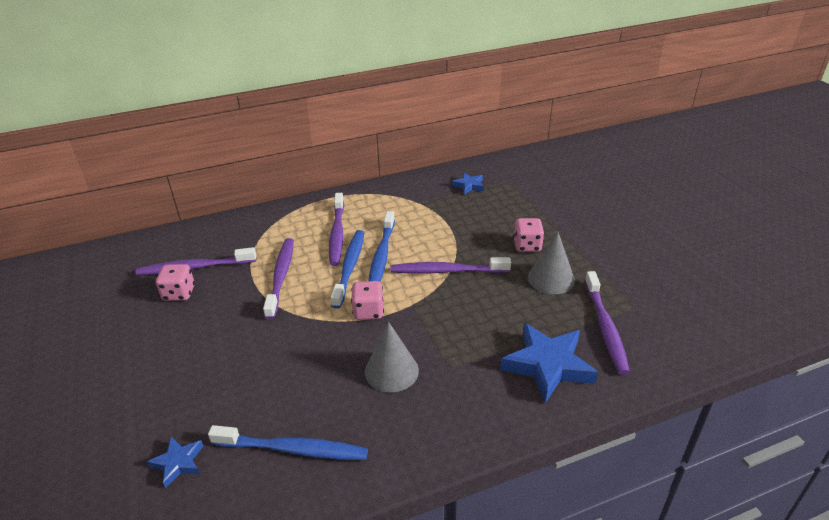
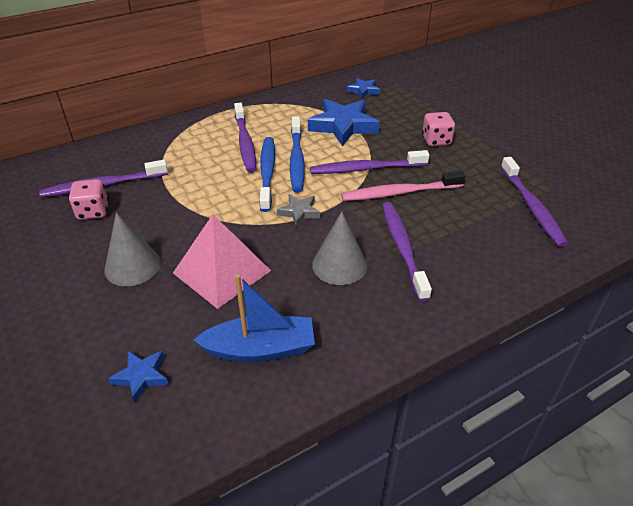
camera: 10 degrees left, 5 degrees up
blue toothbrush [208,425,368,460] -> blue boat [193,274,315,362]
purple toothbrush [263,238,294,319] -> purple toothbrush moved to [382,202,432,302]
pink dice [351,281,384,320] -> grey star [277,194,320,227]
blue star [500,323,598,403] -> blue star moved to [308,99,380,146]
grey cone [528,232,575,294] -> grey cone moved to [105,212,161,286]
none -> pink pyramid [173,214,271,309]
none -> pink toothbrush [341,171,465,201]

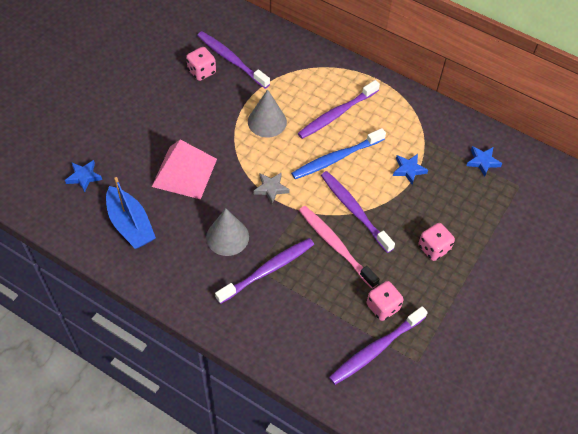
camera: 60 degrees right, 15 degrees up
grey cone [105,212,161,286] -> grey cone moved to [248,89,287,137]
blue toothbrush [259,137,275,212] -> none
blue star [308,99,380,146] -> blue star [393,154,428,185], size x0.51
none -> pink dice [366,281,404,321]

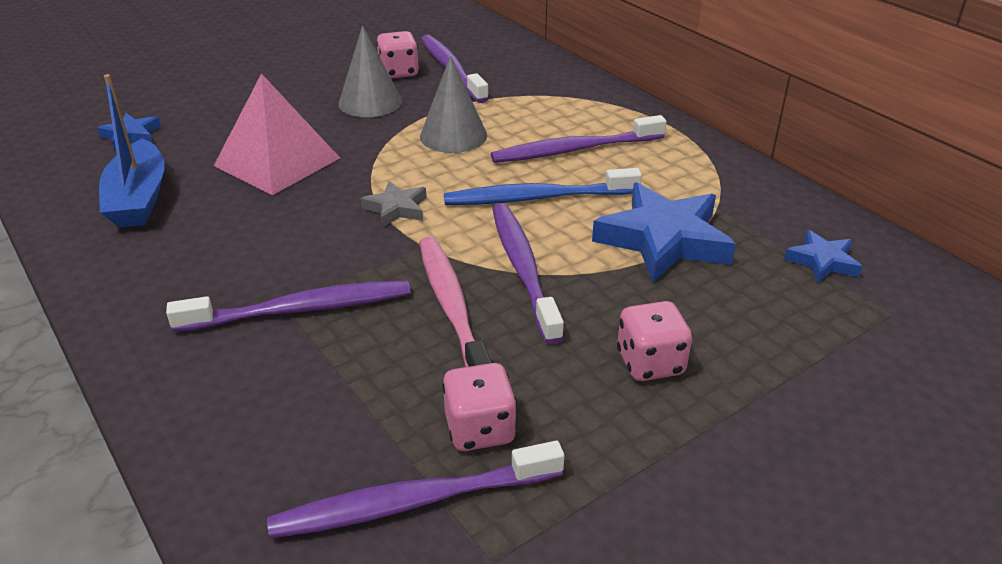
camera: 25 degrees right, 20 degrees down
grey cone [206,208,249,256] -> grey cone moved to [338,25,402,117]
blue star [393,154,428,185] -> blue star [592,182,736,283], size x1.96

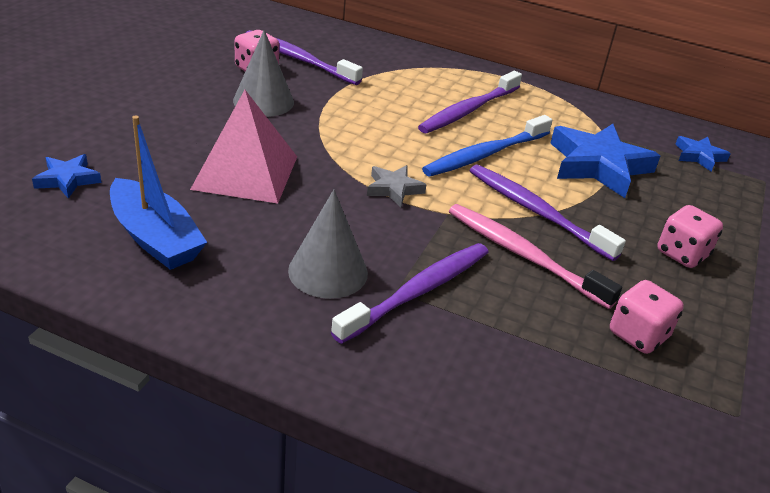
camera: 35 degrees left, 0 degrees up
purple toothbrush [267,441,564,538] -> none
grey cone [420,56,487,153] -> grey cone moved to [288,189,368,299]

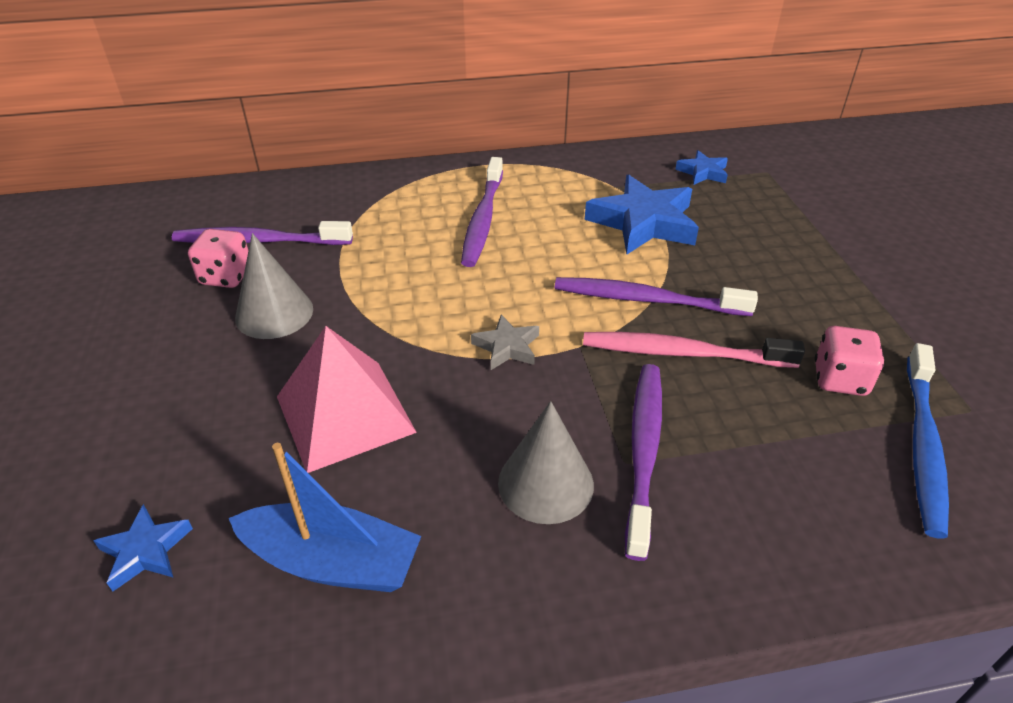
camera: 30 degrees left, 5 degrees up
blue toothbrush [422,115,552,177] -> blue toothbrush moved to [907,343,949,539]
pink dice [657,205,723,268] -> none

